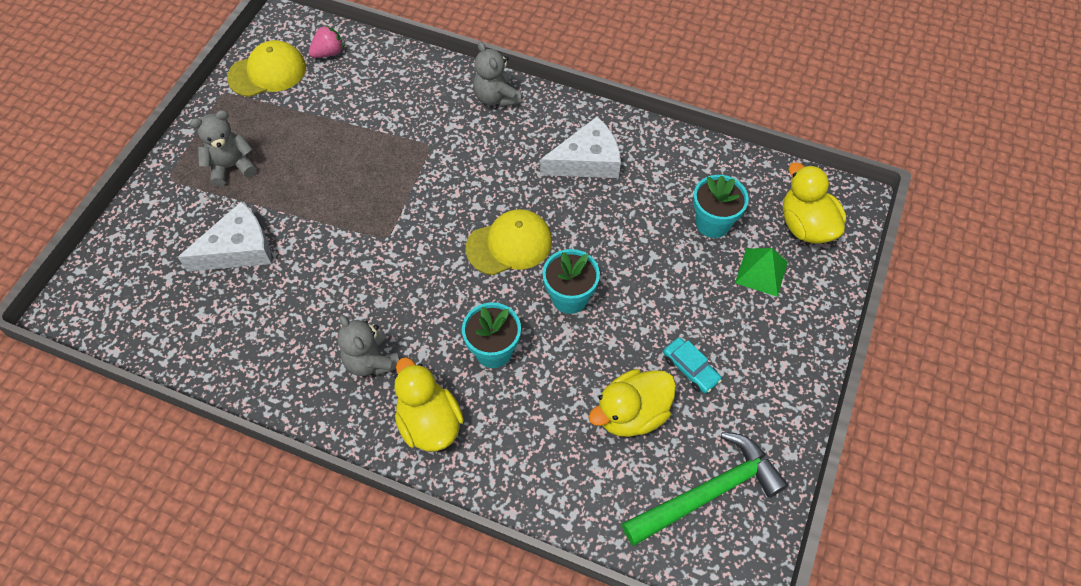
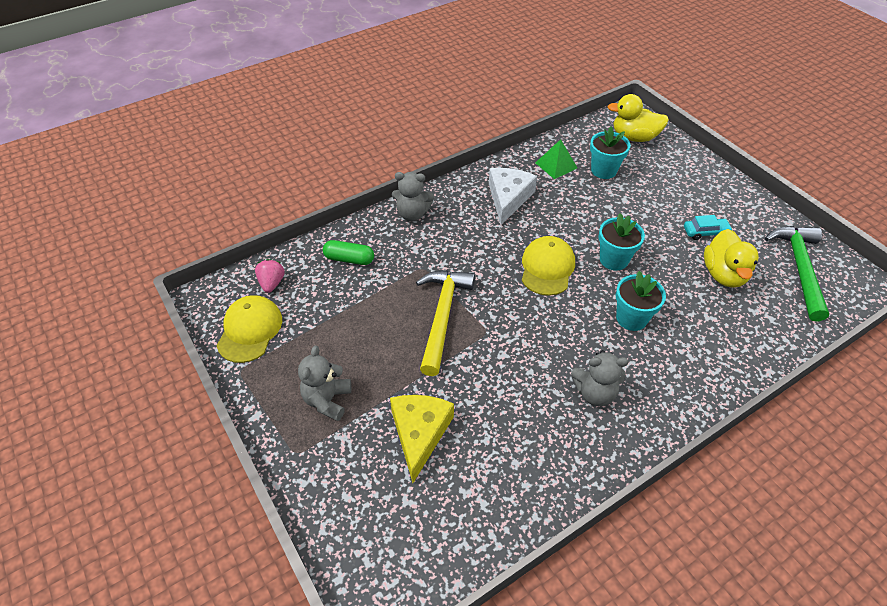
camera: 55 degrees left, 10 degrees down
white cheese [178,202,272,272] -> yellow cheese [390,395,454,483]
yellow duck [394,357,464,451] -> none
green pyramid [735,248,788,297] -> green pyramid moved to [535,139,577,179]
none -> green capsule [323,240,374,265]
none -> yellow hammer [416,270,475,376]

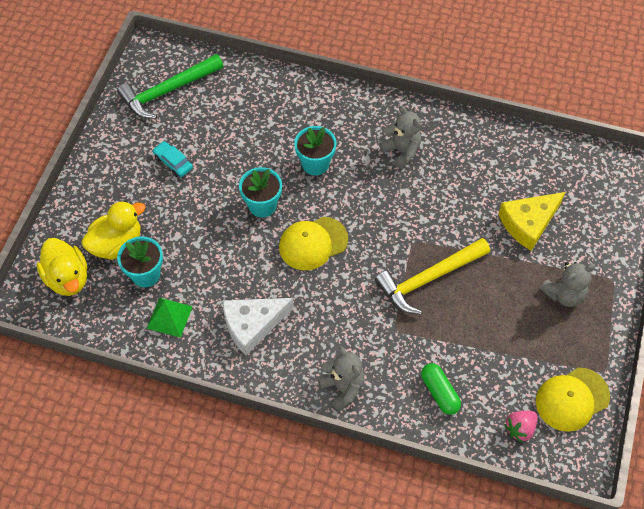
camera: 130 degrees left, 10 degrees up
yellow duck [704,229,759,288] -> yellow duck moved to [81,201,145,260]

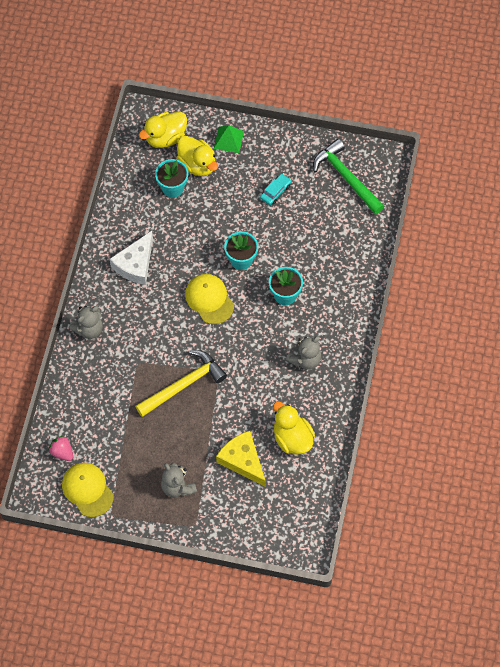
camera: 85 degrees right, 5 degrees up
green pyramid [147,298,193,338] -> green pyramid moved to [214,125,244,153]
white cheese [223,298,294,355] -> white cheese turned 120 degrees counterclockwise [110,231,153,285]
yellow hammer [375,238,490,315] -> yellow hammer turned 90 degrees clockwise [135,350,227,417]
green capsule [421,363,461,415] -> none
none -> yellow duck [273,401,315,455]

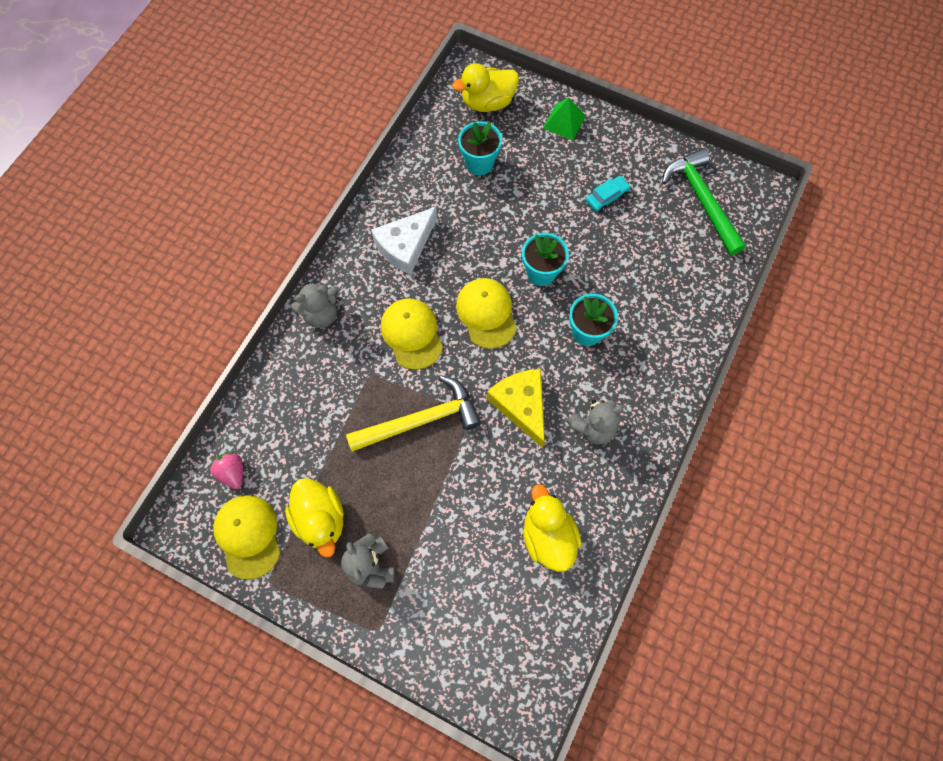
camera: 15 degrees right, 5 degrees up
yellow duck [176,136,218,176] -> yellow duck moved to [285,478,344,558]
yellow cheese [216,431,266,486] -> yellow cheese moved to [487,369,545,447]
none -> yellow cap [381,299,443,370]

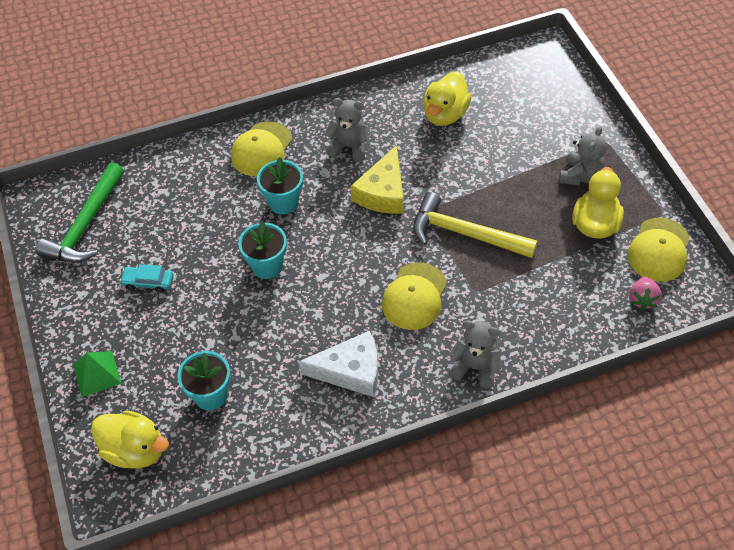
camera: 135 degrees left, 15 degrees down
yellow cap [456,278,517,349] -> yellow cap moved to [231,121,293,176]

